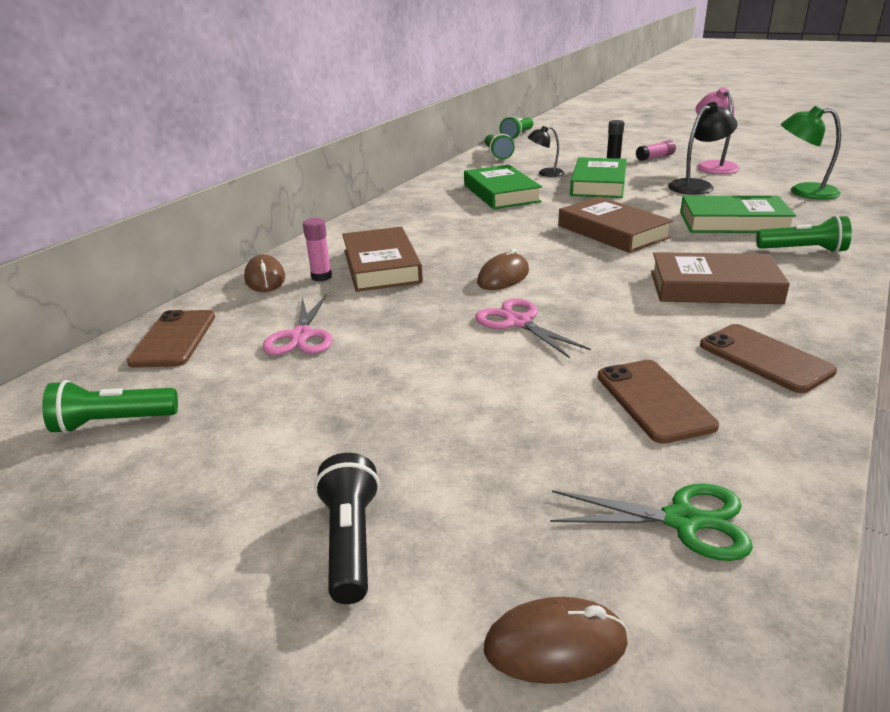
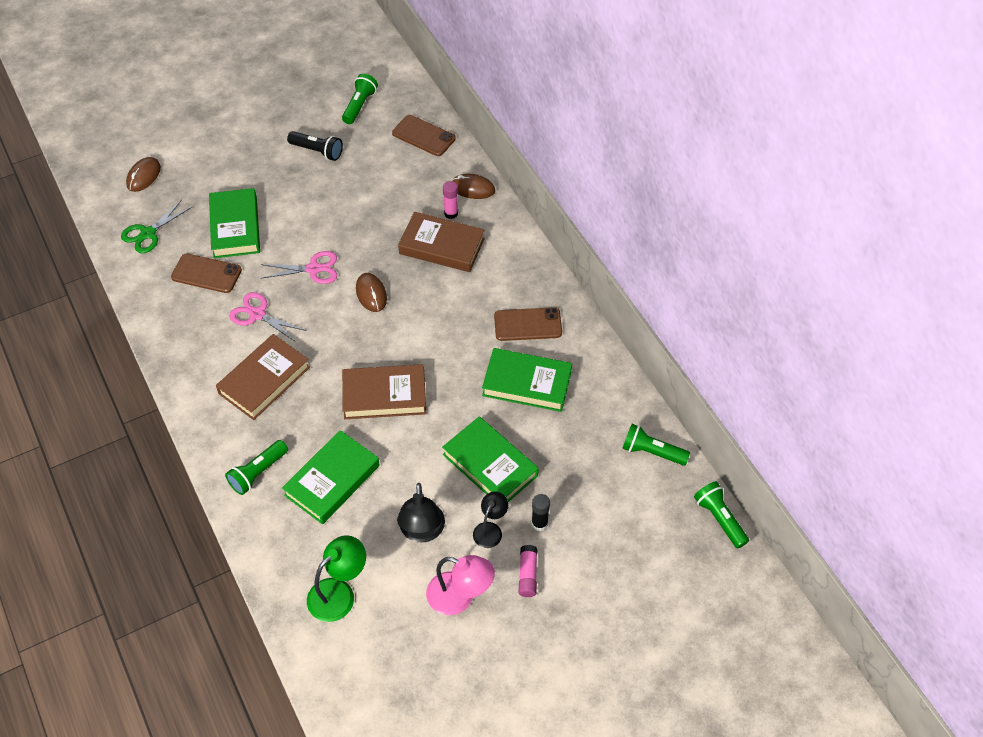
camera: 120 degrees right, 25 degrees up
pink scissors [262,294,332,355] -> pink scissors moved to [229,292,306,342]
black flashlight [315,453,380,604] -> black flashlight moved to [287,131,343,161]
black lamp [527,126,564,177] -> black lamp moved to [473,492,508,548]
brown phone [700,324,837,393] -> brown phone moved to [494,307,562,341]
none -> green book [209,188,260,258]

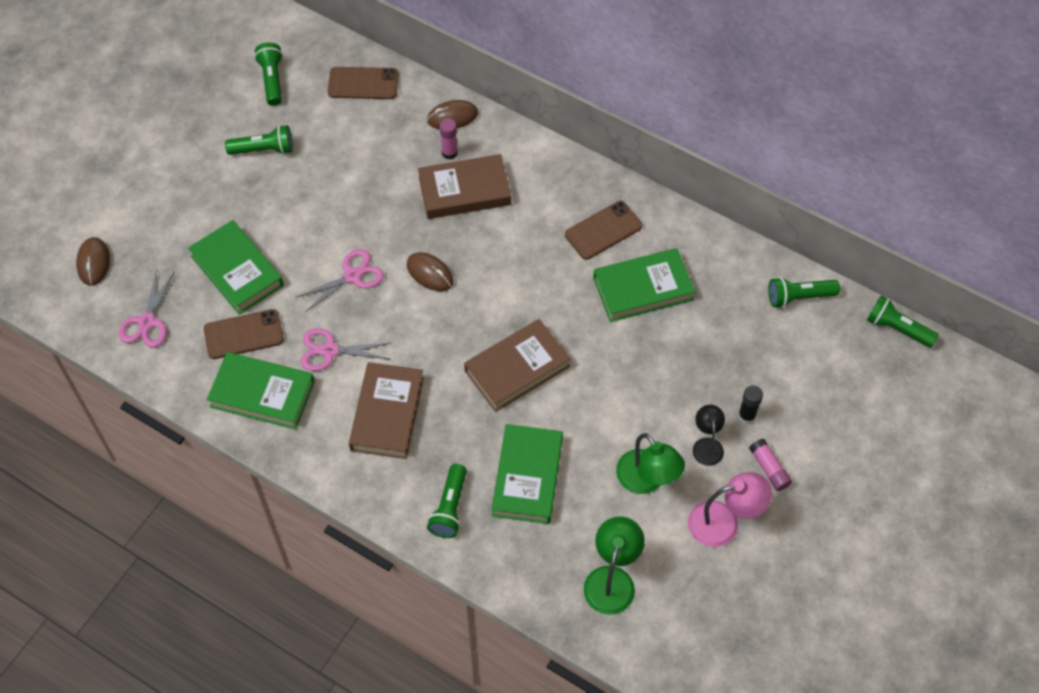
camera: 30 degrees left, 5 degrees up
green scissors [121,200,192,253] -> pink scissors [119,268,175,348]
black flashlight [287,131,343,161] -> green flashlight [225,125,293,155]
black lamp [397,483,445,543] -> green lamp [616,433,685,494]
green book [442,416,539,502] -> green book moved to [207,352,315,429]

